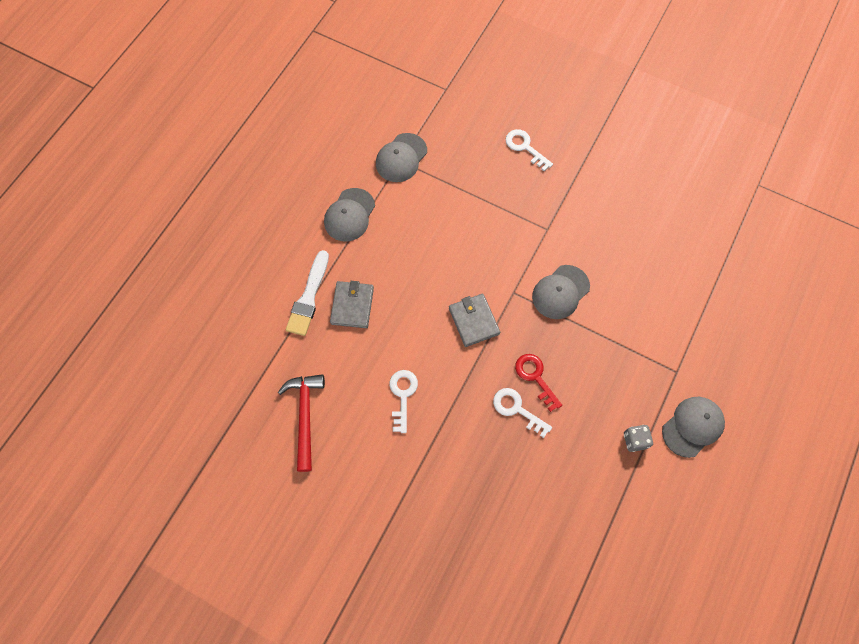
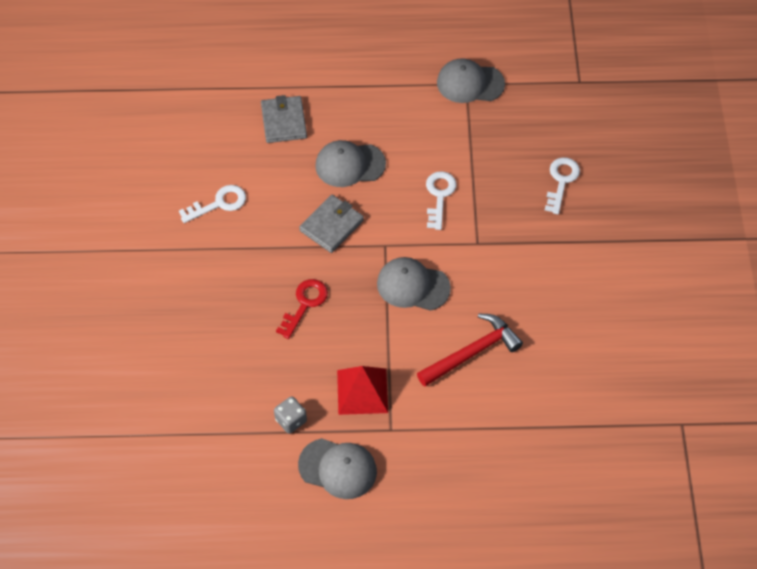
camera: 60 degrees right, 10 degrees down
red hammer [278,374,325,472] -> red hammer moved to [417,313,523,387]
white brush [286,250,329,336] -> none
grey cap [324,188,375,242] -> grey cap moved to [315,140,386,187]
grey wallet [330,281,374,328] -> grey wallet turned 75 degrees counterclockwise [261,95,307,143]
white key [493,388,552,438] -> white key moved to [426,171,457,230]
none -> red pyramid [337,366,388,415]

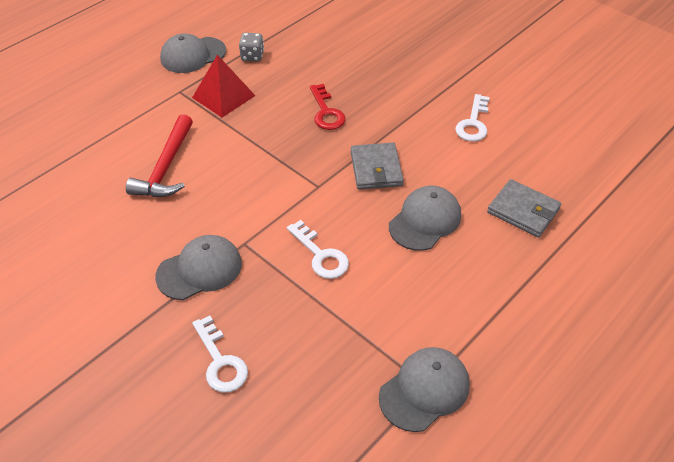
camera: 135 degrees right, 10 degrees down
grey cap [377,257,451,311] -> grey cap moved to [155,235,242,300]

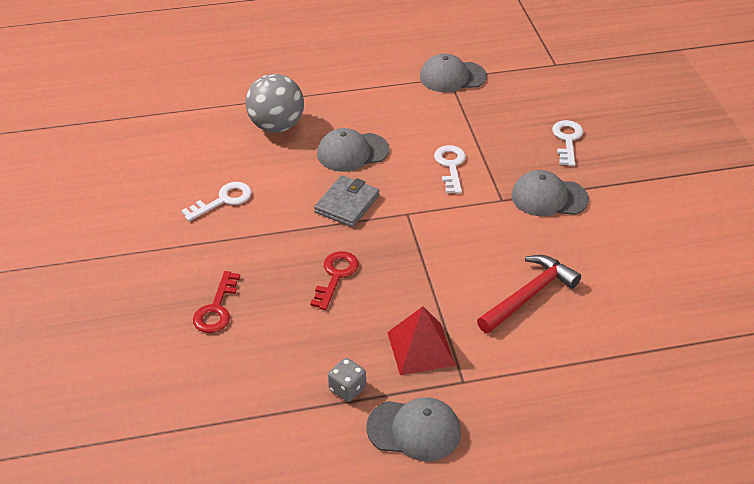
camera: 145 degrees left, 5 degrees down
grey wallet [487,179,561,237] -> grey ball [246,74,304,133]
none -> red key [193,271,240,333]

